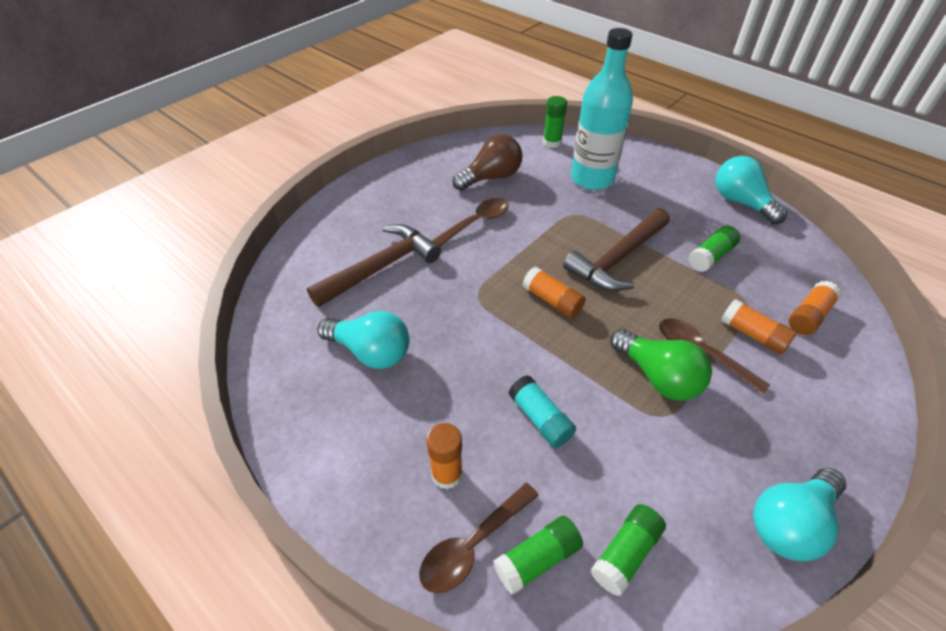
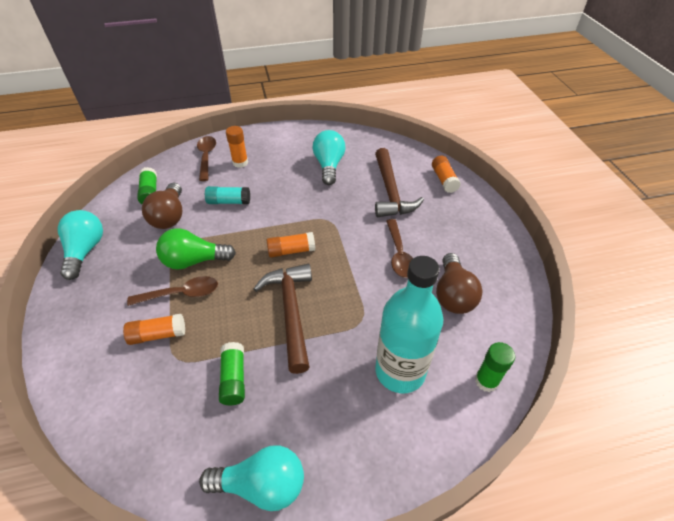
camera: 125 degrees right, 0 degrees up
turquoise light bulb [317,311,409,369] -> turquoise light bulb turned 120 degrees clockwise [312,130,346,185]
green glue stick [493,516,583,595] -> none
orange glue stick [789,281,842,335] -> orange glue stick moved to [432,155,461,193]
none -> brown light bulb [142,183,182,229]

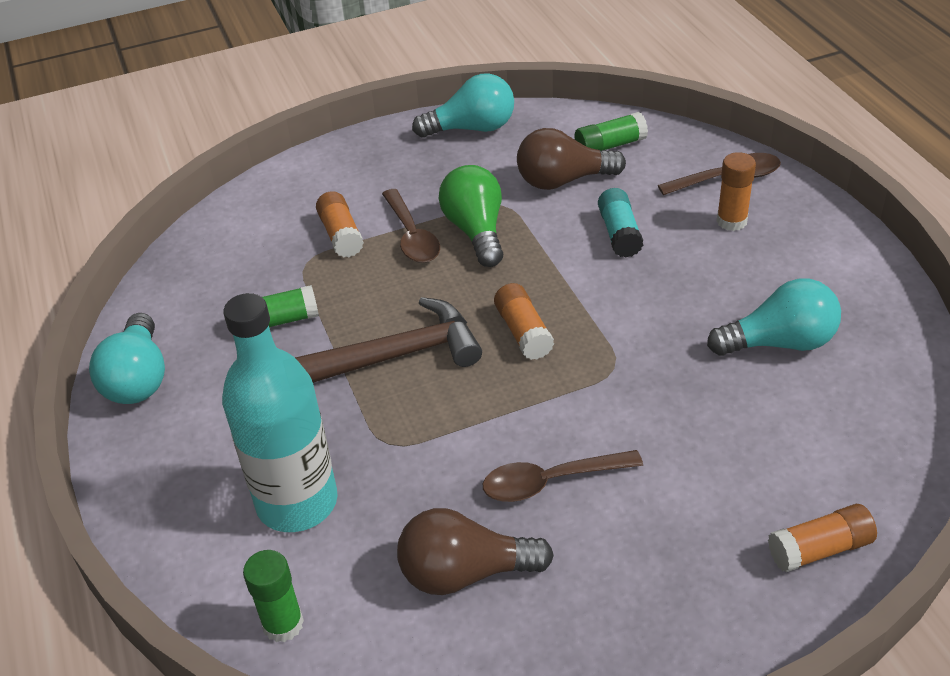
camera: 85 degrees right, 5 degrees down
brown hammer [375,148,424,217] -> none

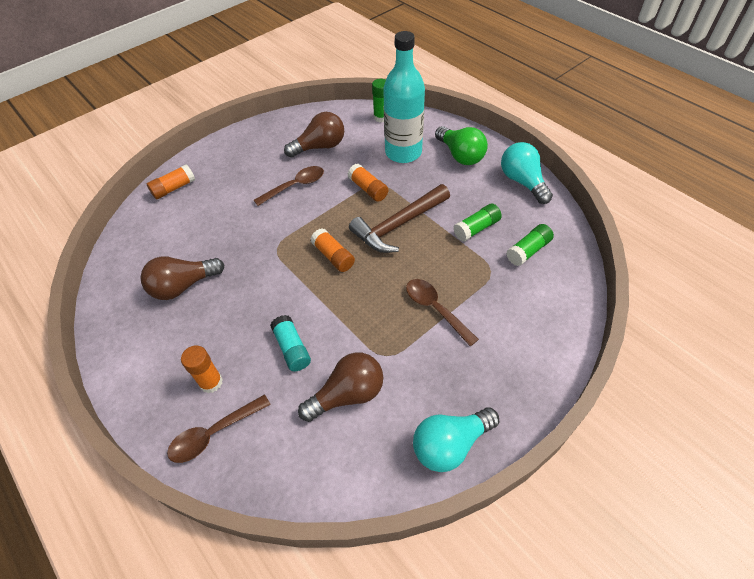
camera: 160 degrees right, 10 degrees up
orange glue stick [316,191,364,258] -> orange glue stick moved to [347,164,388,202]
green light bulb [439,165,503,267] -> green light bulb moved to [435,126,488,165]
green glue stick [575,112,648,151] -> green glue stick moved to [506,224,554,266]
turquoise light bulb [707,279,841,356] -> brown light bulb [140,256,225,300]

